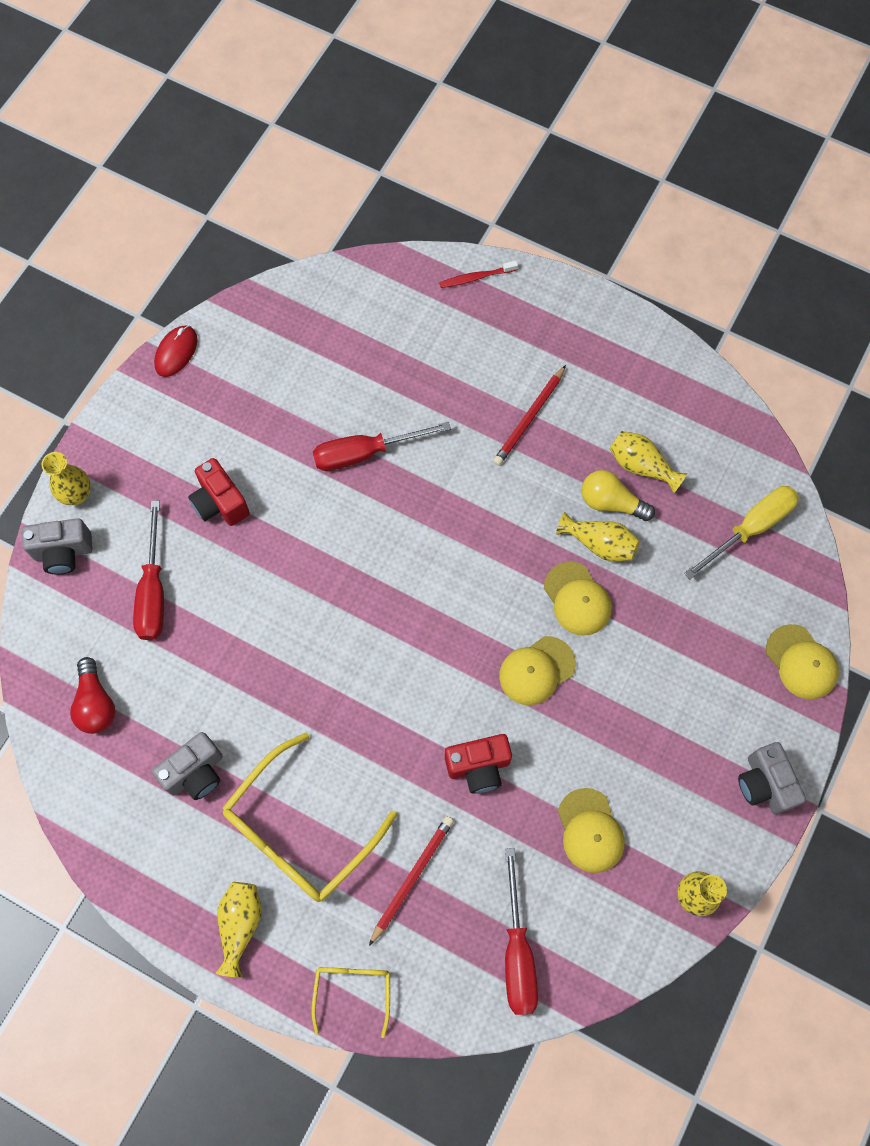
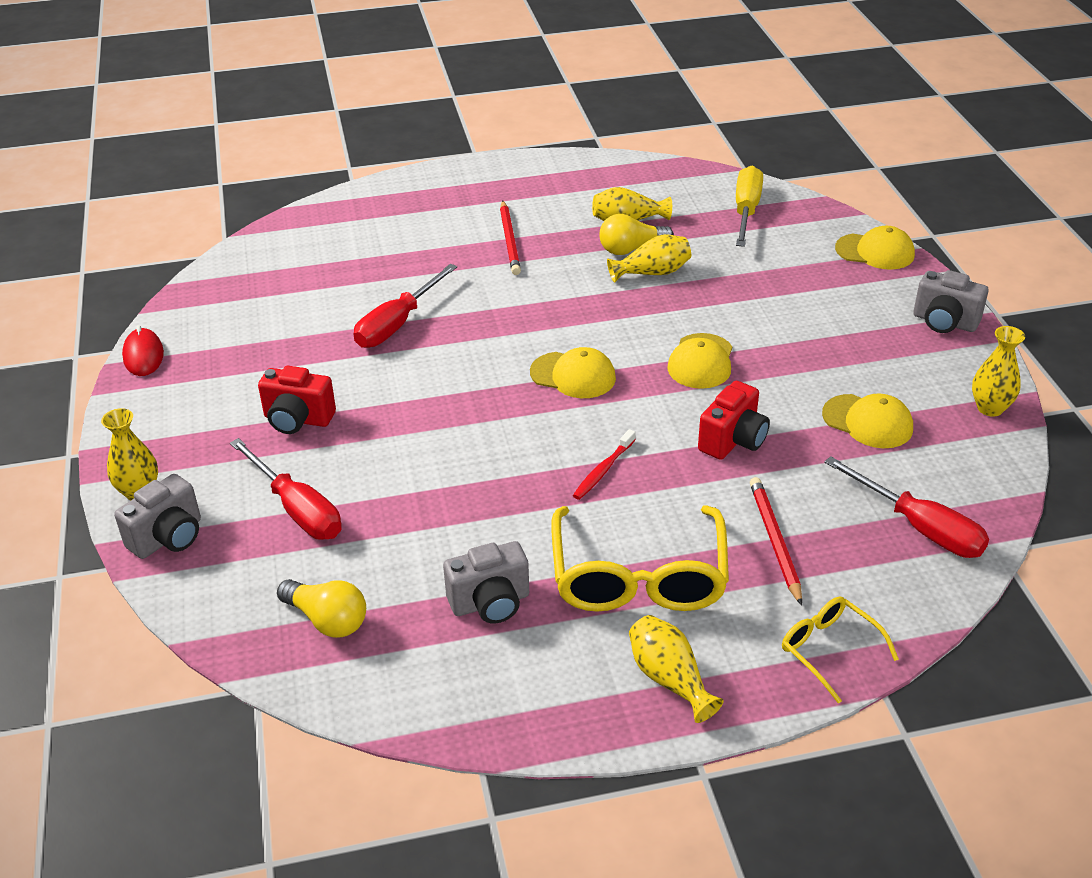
camera: 40 degrees left, 30 degrees down
red light bulb [70,657,115,734] -> yellow light bulb [277,579,366,638]
grey camera [152,732,223,800] -> grey camera turned 60 degrees clockwise [443,541,529,623]
red toothbrush [439,261,518,288] -> red toothbrush moved to [573,429,636,500]
yellow cap [544,562,612,636] -> yellow cap moved to [530,347,616,398]

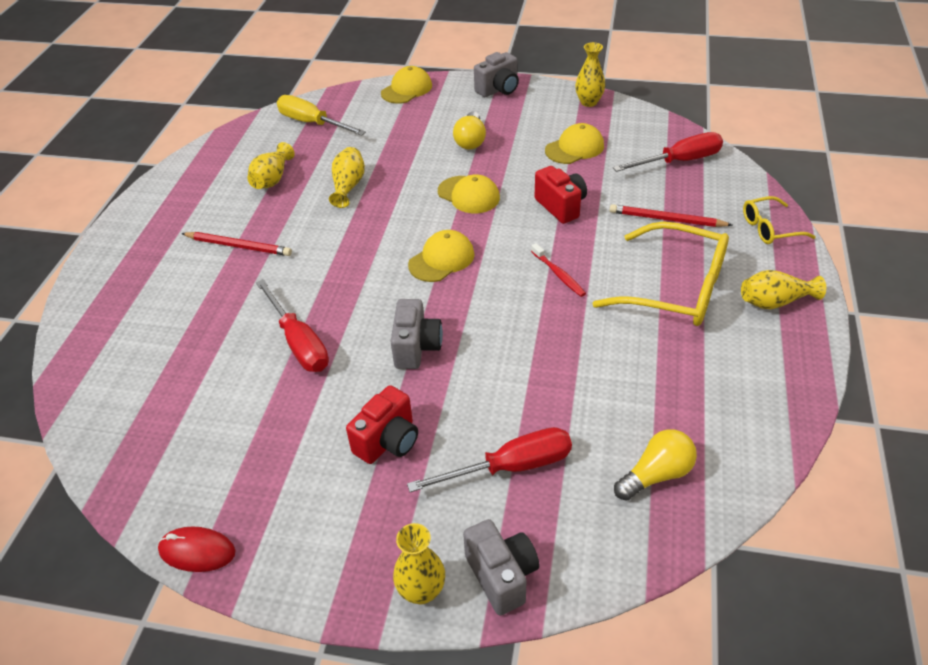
camera: 65 degrees left, 5 degrees up
grey camera [443,541,529,623] -> grey camera moved to [391,299,443,369]
yellow light bulb [600,214,674,255] -> yellow light bulb moved to [453,112,486,149]

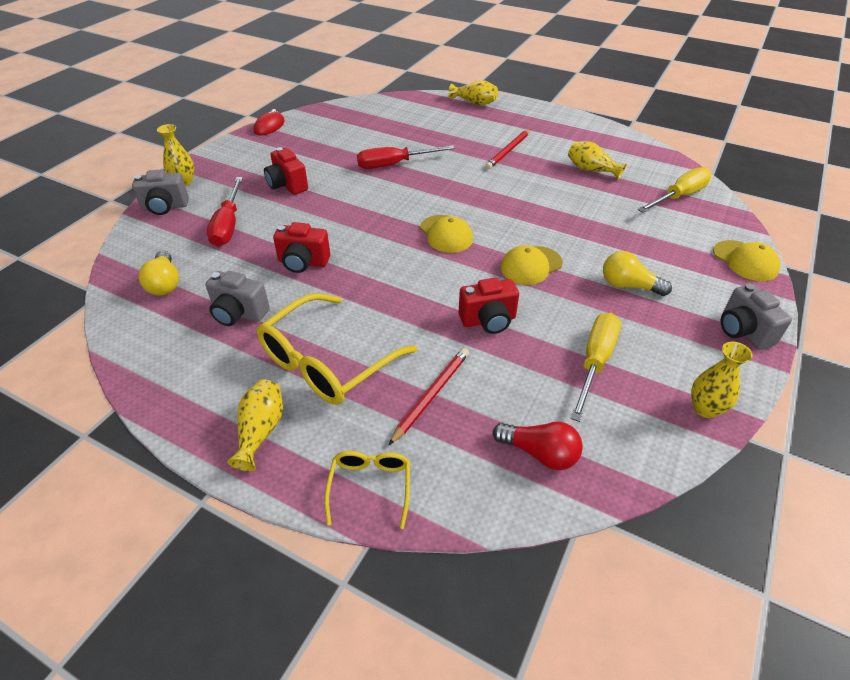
camera: 105 degrees right, 0 degrees up
yellow vase [329,147,365,208] -> yellow vase moved to [449,80,498,106]
grey camera [391,299,443,369] -> grey camera moved to [205,271,270,326]
red toothbrush [531,243,586,297] -> none
yellow cap [545,123,604,164] -> yellow screwdriver [570,313,621,422]
red screwdriver [613,132,723,172] -> red light bulb [493,422,583,470]
none -> red camera [273,222,330,273]

